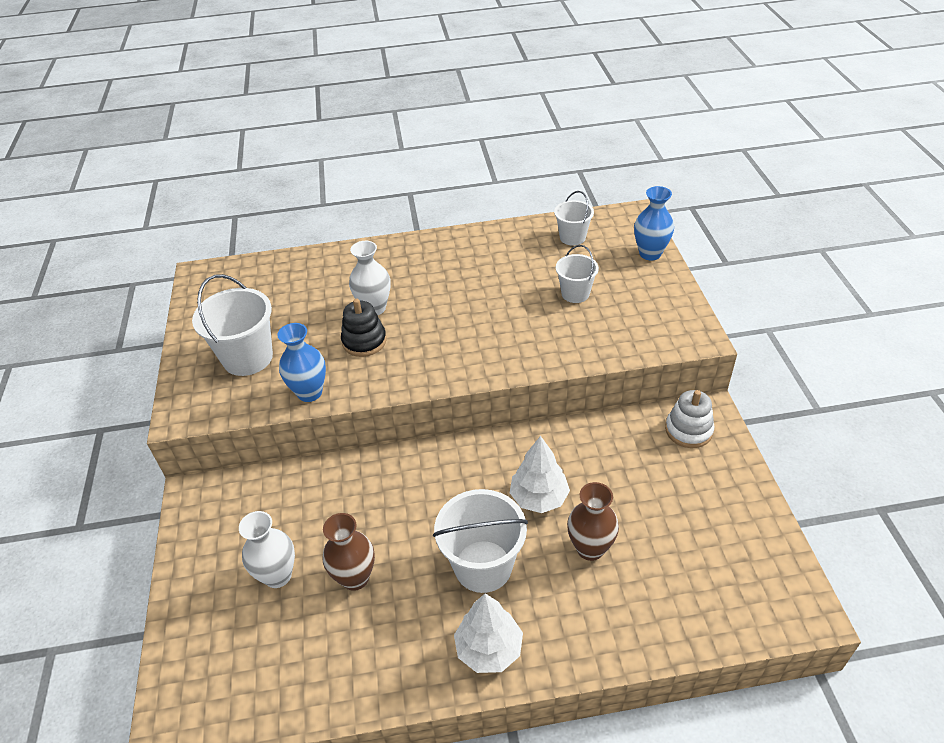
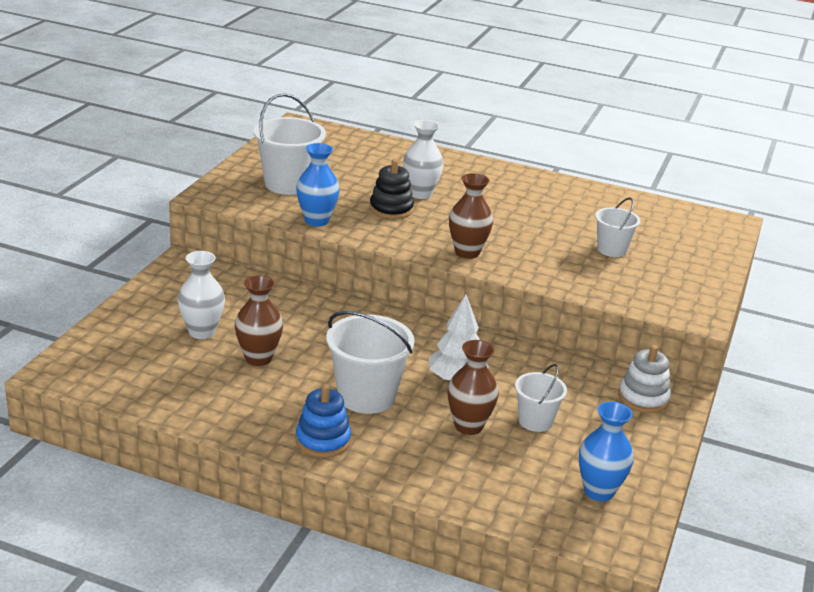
camera: 25 degrees right, 15 degrees down
white tree [454,593,523,673] -> blue stacking toy [296,384,351,458]
white bucket [554,191,594,246] -> white bucket moved to [515,364,567,432]
blue vase [634,186,674,261] -> blue vase moved to [579,401,634,501]
none -> brown vase [449,173,493,259]

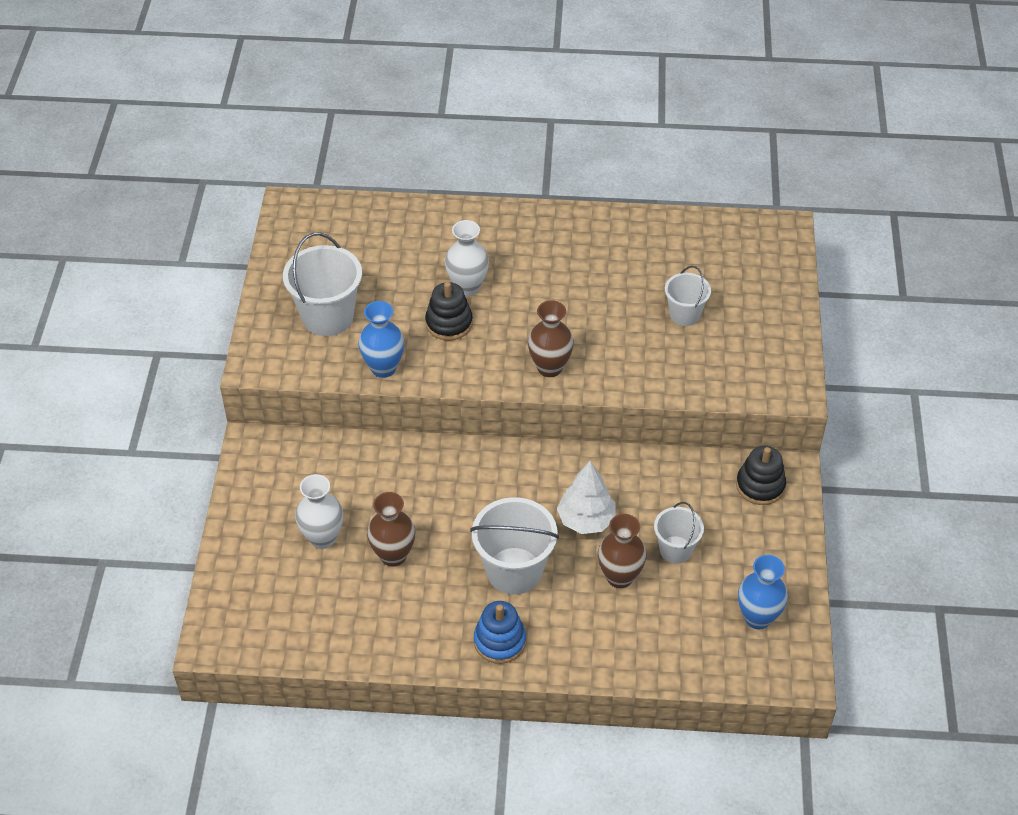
camera: 15 degrees left, 20 degrees up
white stacking toy [618,345,671,413] -> black stacking toy [736,446,786,505]

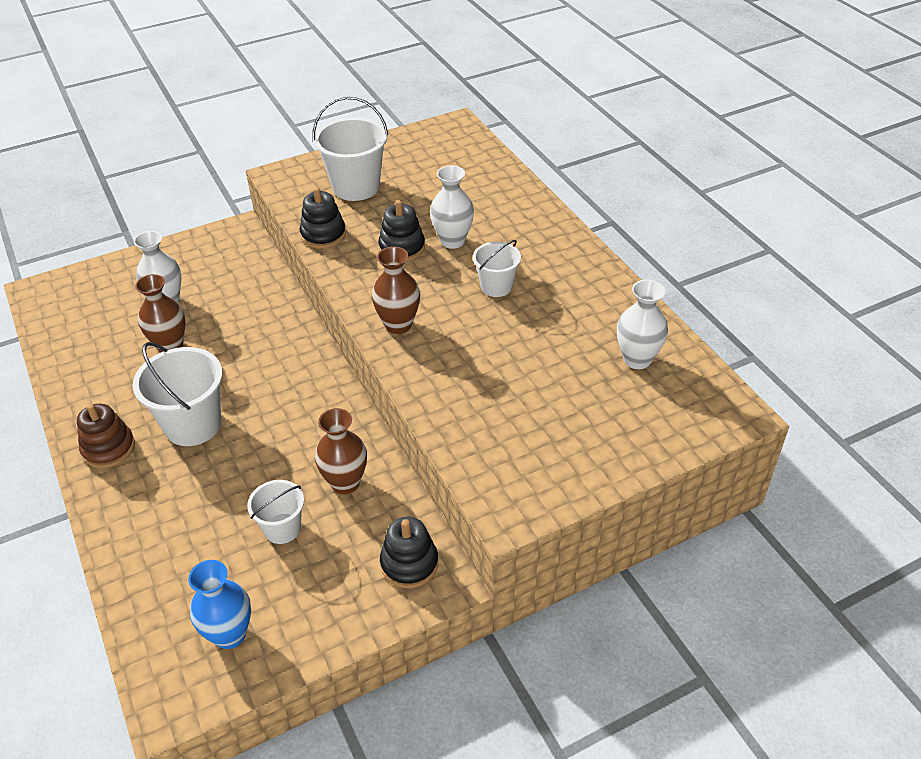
camera: 60 degrees right, 5 degrees down
blue vase [358,301,405,378] -> black stacking toy [300,187,346,249]
blue stacking toy [474,601,526,664] -> brown stacking toy [77,404,135,468]
white tree [557,461,616,534] -> none
brown vase [598,514,646,588] -> brown vase moved to [315,408,367,494]
white bucket [665,266,711,326] -> white bucket moved to [473,240,521,297]
none -> white vase [617,279,668,369]

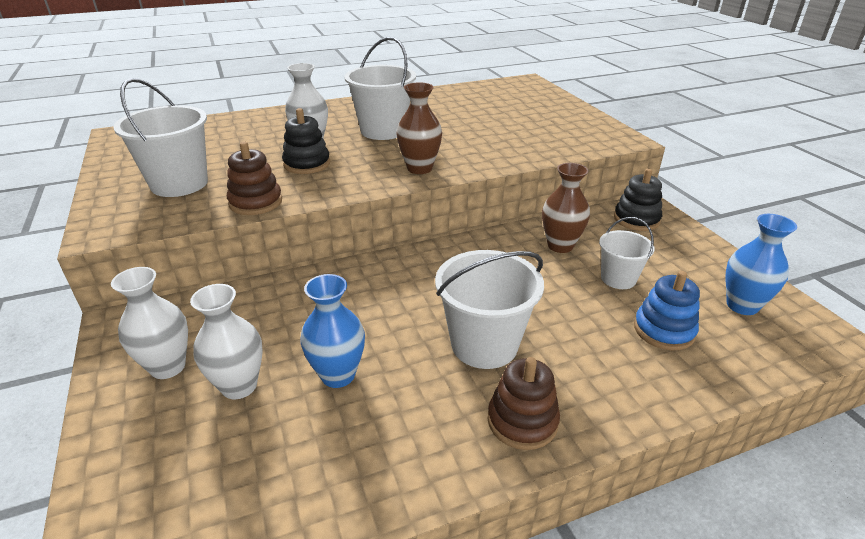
camera: 85 degrees left, 10 degrees down
brown vase [135,274,185,353] -> blue vase [300,274,365,388]
black stacking toy [300,187,346,249] -> brown stacking toy [227,142,282,215]
white bucket [473,240,521,297] -> white bucket [344,37,416,140], size x1.69
white vase [617,279,668,369] -> white vase moved to [111,267,188,379]
none -> blue stacking toy [634,271,700,350]

